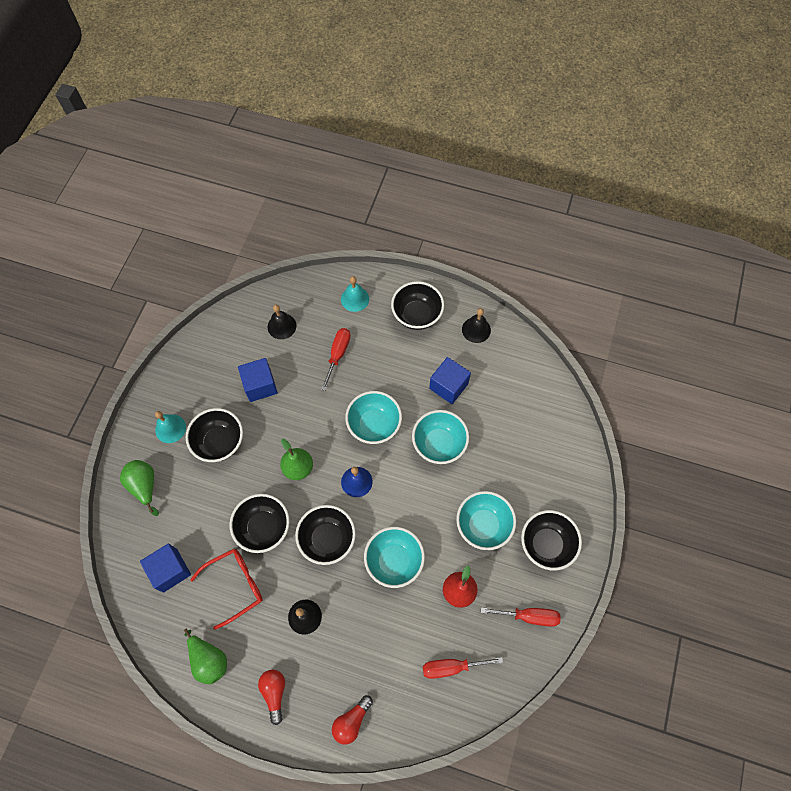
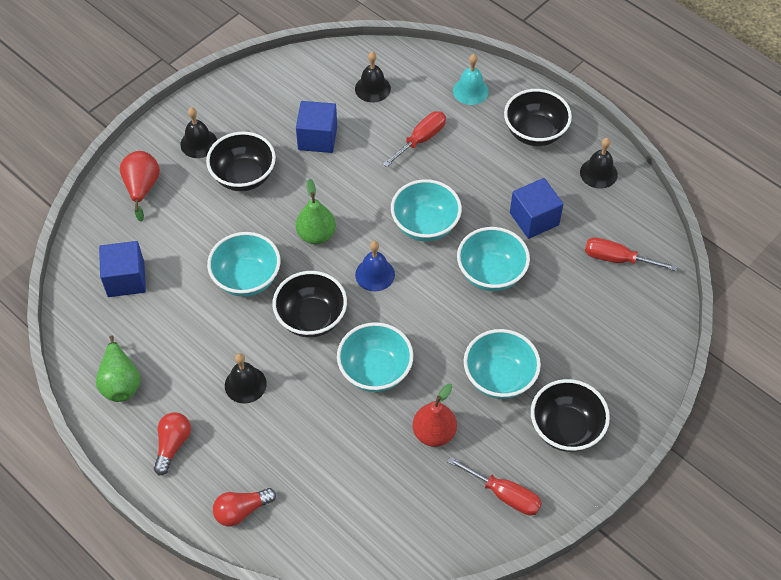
camera: 25 degrees right, 10 degrees down
green pear [120,460,159,516] -> red pear [120,151,160,222]
turquoise bell [155,411,186,443] -> black bell [180,107,217,158]
red glasses [190,549,263,630] -> none
black bowl [229,494,290,553] -> turquoise bowl [207,232,281,297]
red screwdriver [423,657,503,679] -> red screwdriver moved to [585,237,677,271]

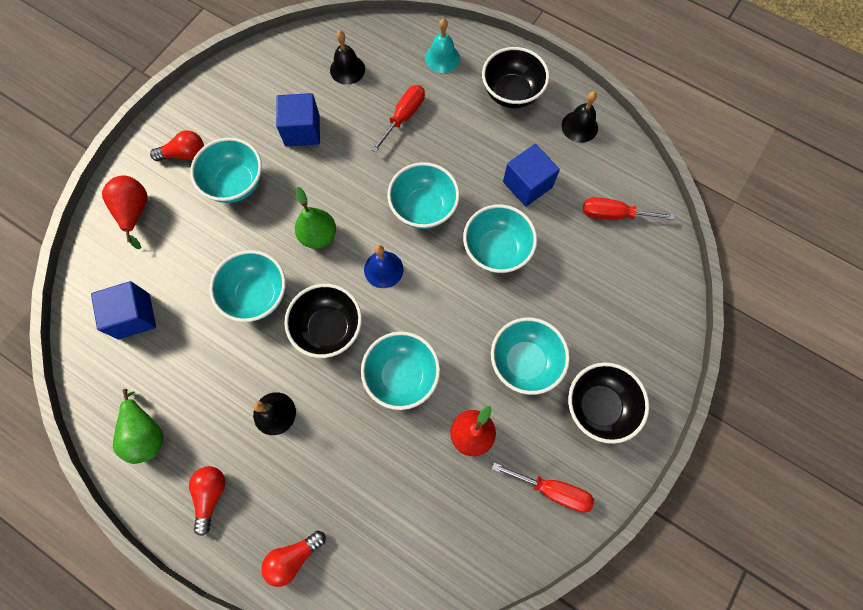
camera: 10 degrees left, 15 degrees up
black bell [180,107,217,158] -> red light bulb [150,130,204,161]
black bowl [206,132,276,191] -> turquoise bowl [190,138,262,203]

